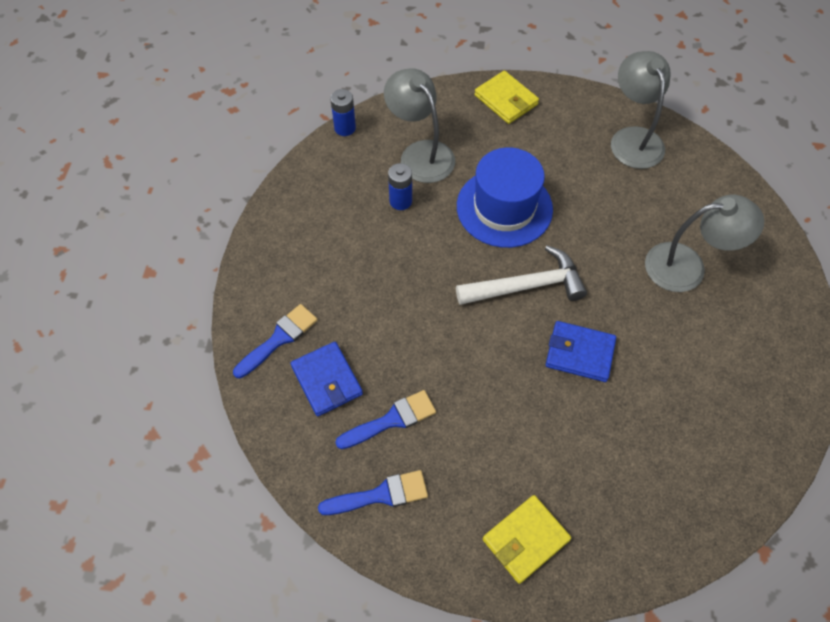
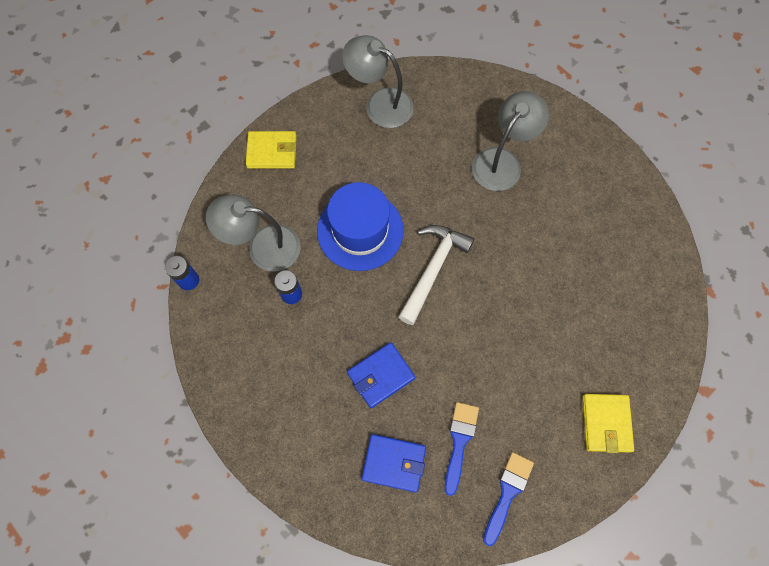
camera: 50 degrees left, 10 degrees up
blue brush [233,304,318,378] -> none
blue wallet [546,321,616,382] -> blue wallet moved to [347,342,415,408]

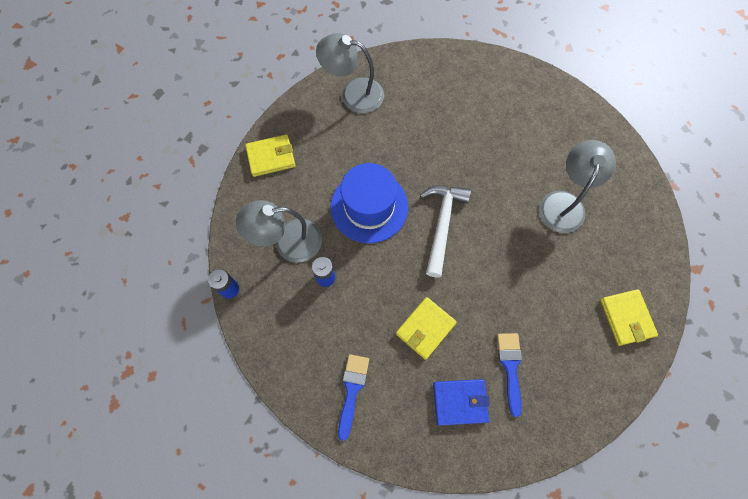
camera: 15 degrees left, 0 degrees up
blue wallet [347,342,415,408] -> yellow wallet [396,297,457,360]
grey lamp [472,91,549,191] -> grey lamp moved to [539,140,616,233]
blue brush [483,452,534,546] -> blue brush moved to [338,354,369,441]

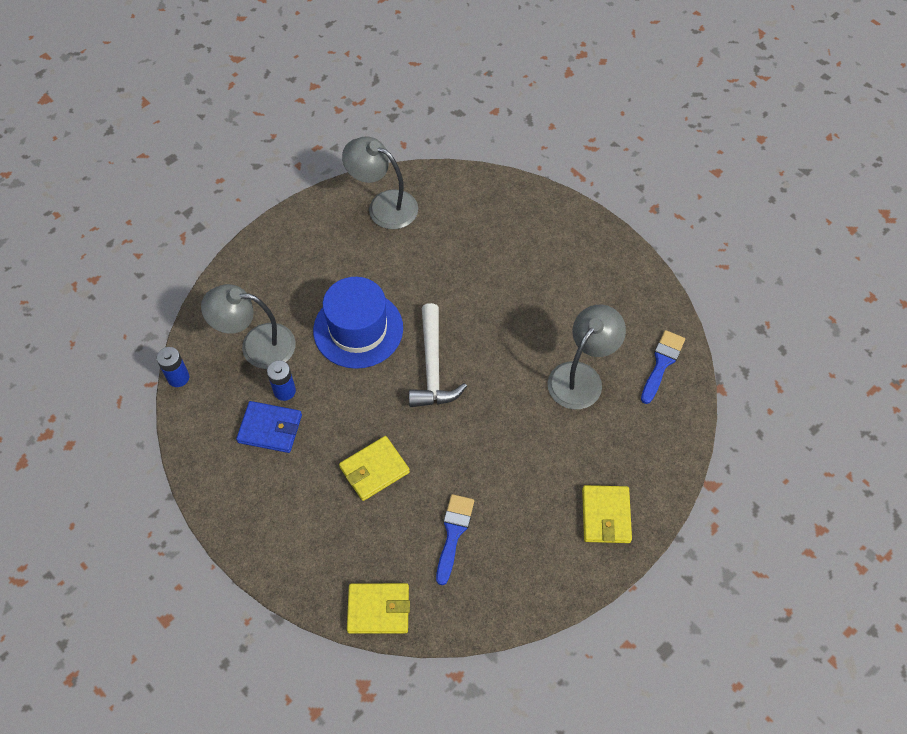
camera: 15 degrees right, 10 degrees down
yellow wallet [245,134,296,177] -> yellow wallet moved to [347,583,410,634]
blue brush [338,354,369,441] -> blue brush moved to [641,330,685,404]
white hammer [420,185,471,277] -> white hammer turned 150 degrees clockwise [409,303,467,407]
blue wallet [433,379,490,426] -> blue wallet moved to [236,401,302,453]

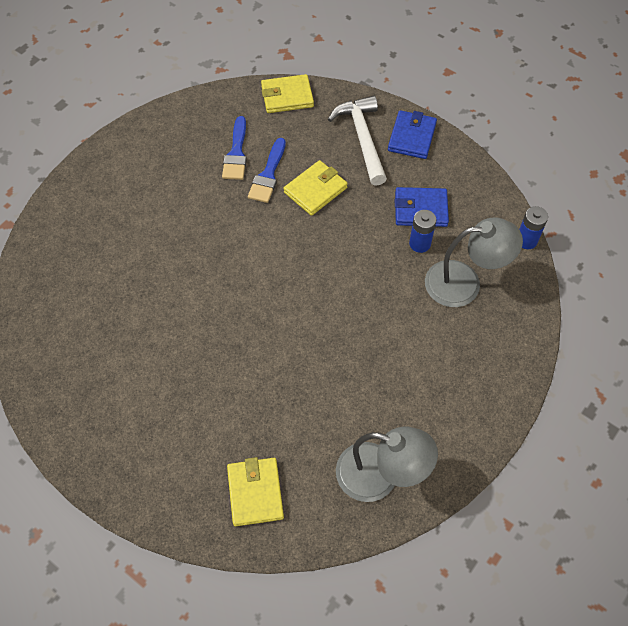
camera: 170 degrees right, 0 degrees up
blue hat [313,277,403,369] -> none
white hammer [409,303,467,407] -> white hammer moved to [328,96,387,186]
grey lamp [548,305,626,409] -> none
yellow wallet [582,485,632,543] -> yellow wallet moved to [227,457,284,526]
blue brush [641,330,685,404] -> blue brush moved to [248,138,286,203]
none -> blue wallet [388,110,437,159]

